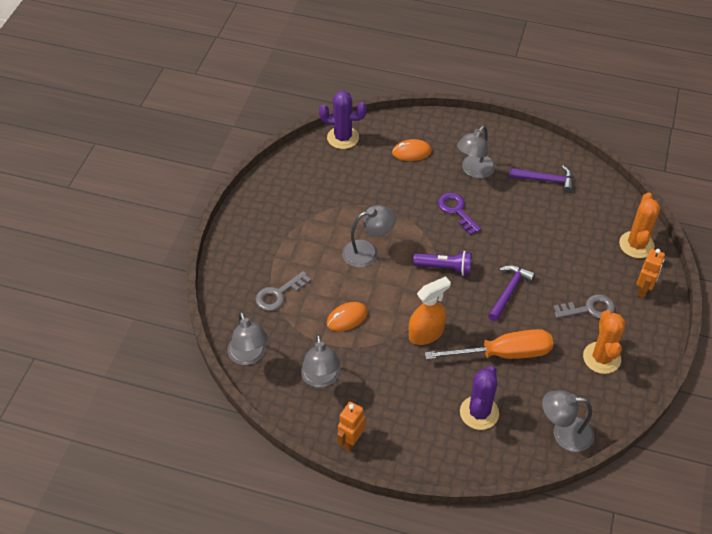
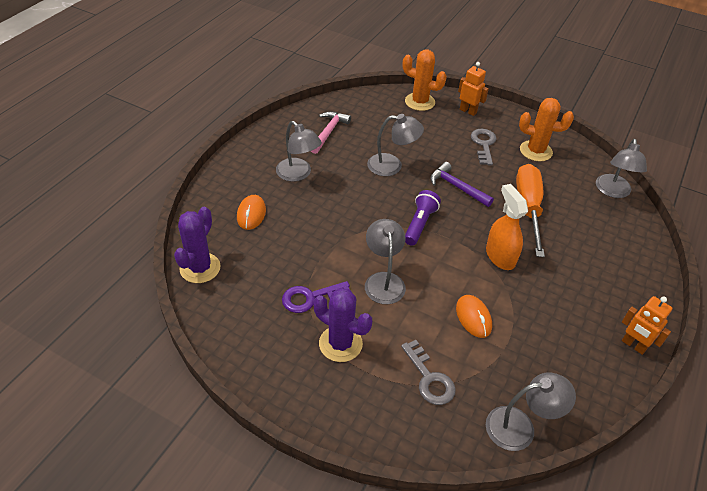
camera: 80 degrees left, 5 degrees down
grey lamp [301,334,340,388] -> grey lamp moved to [367,114,424,176]
purple key [438,193,481,235] -> purple key moved to [282,281,350,313]
purple cactus [460,366,499,430] -> purple cactus moved to [314,288,372,362]
purple hammer [508,166,573,193] -> pink hammer [311,111,351,154]

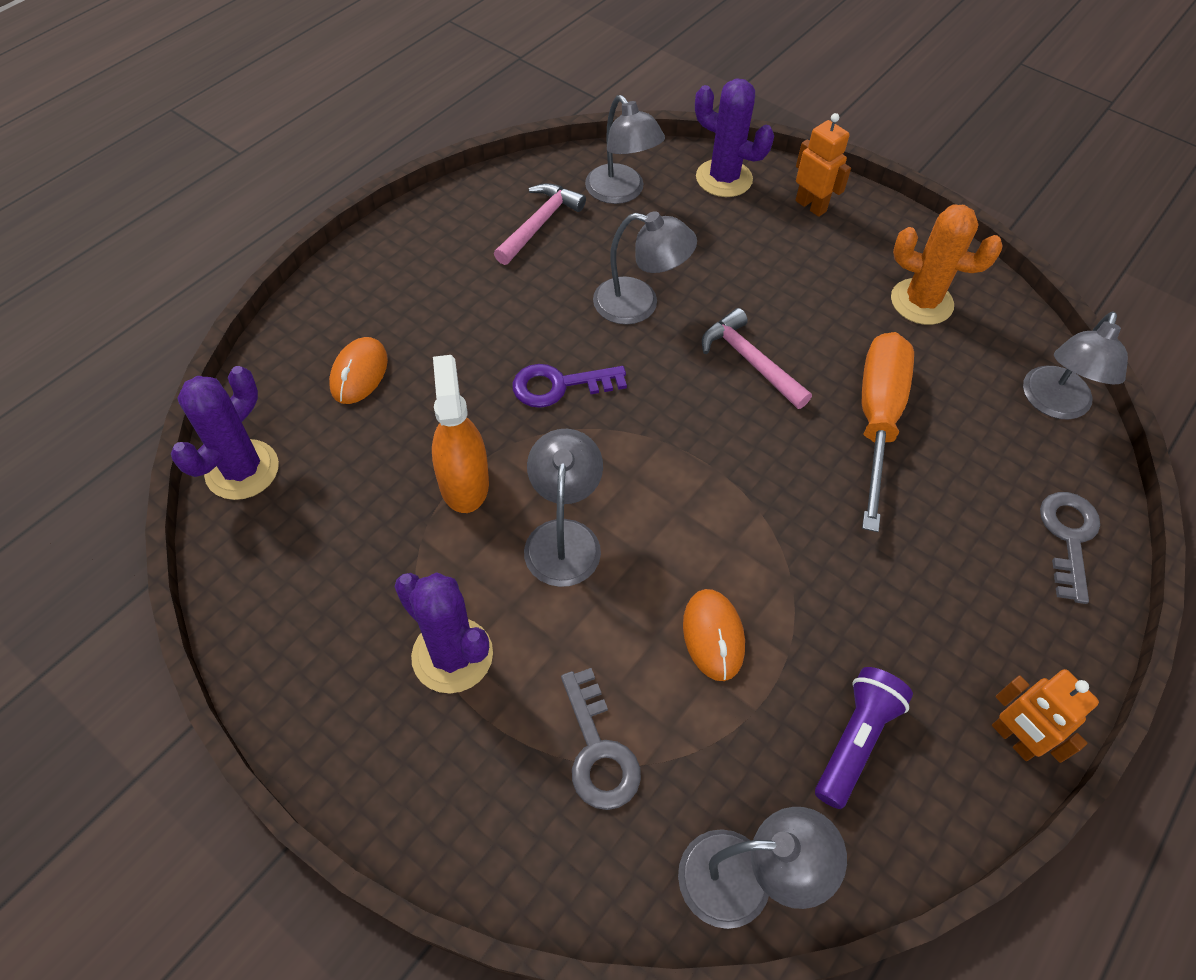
camera: 10 degrees right, 10 degrees up
grey lamp [276,121,322,182] -> grey lamp moved to [585,95,665,204]
purple key [282,281,350,313] -> purple key moved to [513,364,627,408]
orange cactus [403,49,447,111] -> purple cactus [695,79,774,197]
purple flashlight [405,190,441,246] -> purple flashlight moved to [815,667,913,809]
purple hammer [430,162,494,207] -> pink hammer [702,308,812,409]
grey key [471,129,496,165] -> grey key moved to [1040,492,1100,604]
orange spray bottle [486,184,528,270] -> orange spray bottle moved to [432,355,489,513]

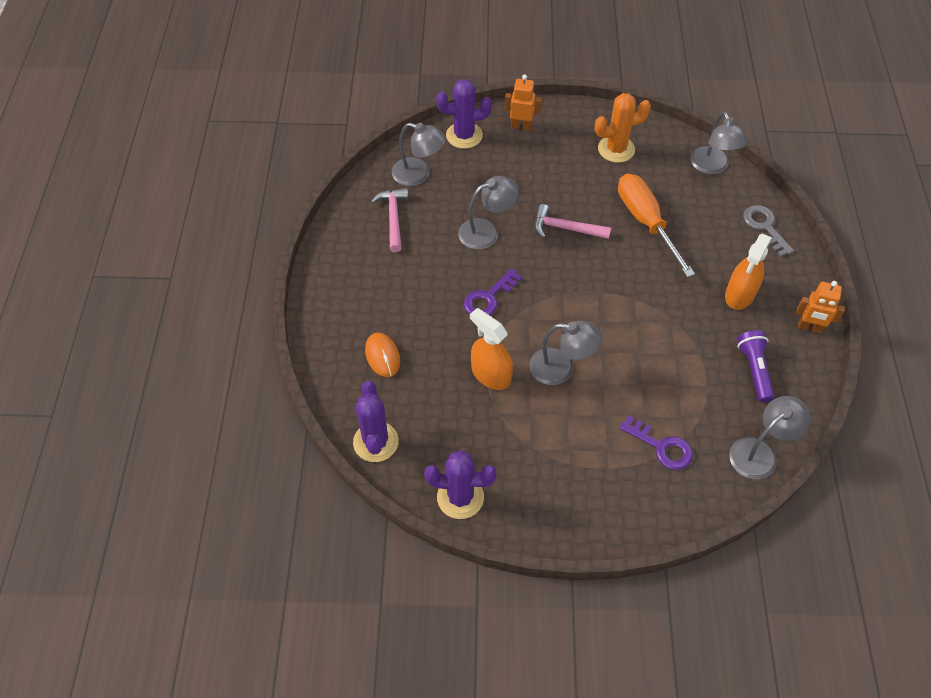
camera: 35 degrees left, 0 degrees up
purple cactus [394,572,493,693] -> purple cactus moved to [424,450,497,519]
grey lamp [524,429,603,587] -> grey lamp turned 135 degrees clockwise [529,321,602,385]
grey key [561,668,641,810] -> purple key [619,416,693,470]
orange mouse [683,589,745,681] -> none
none -> orange spray bottle [725,233,772,310]

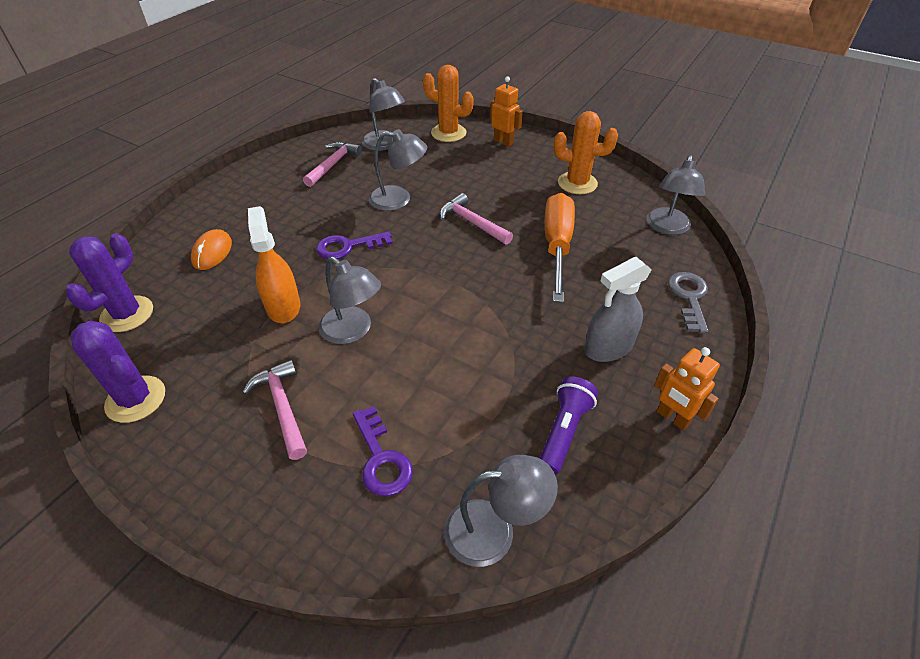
camera: 30 degrees right, 10 degrees down
purple cactus [436,79,492,149] -> orange cactus [423,65,474,142]
orange spray bottle [725,233,772,310] -> grey spray bottle [584,257,652,362]
none -> pink hammer [243,359,307,460]

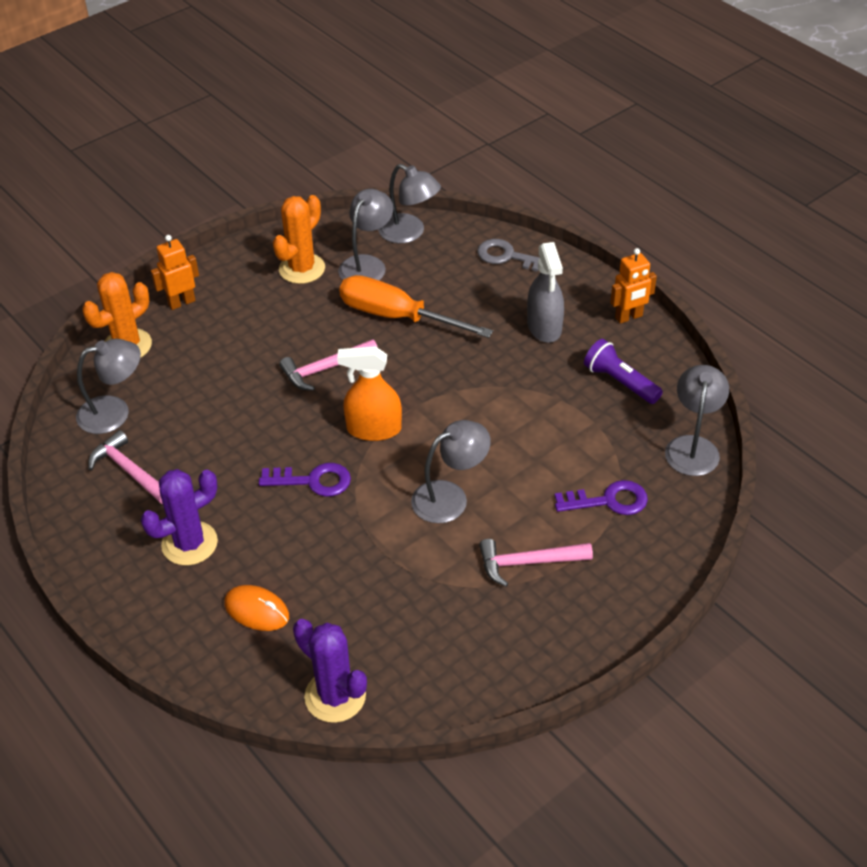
camera: 70 degrees left, 0 degrees up
purple cactus [70,320,165,423] -> purple cactus moved to [141,469,218,565]
orange spray bottle [248,206,300,323] -> orange spray bottle moved to [337,346,402,441]
purple key [316,232,393,259] -> purple key turned 90 degrees counterclockwise [259,463,351,497]
grey lamp [369,129,427,211] -> grey lamp moved to [338,189,393,281]

